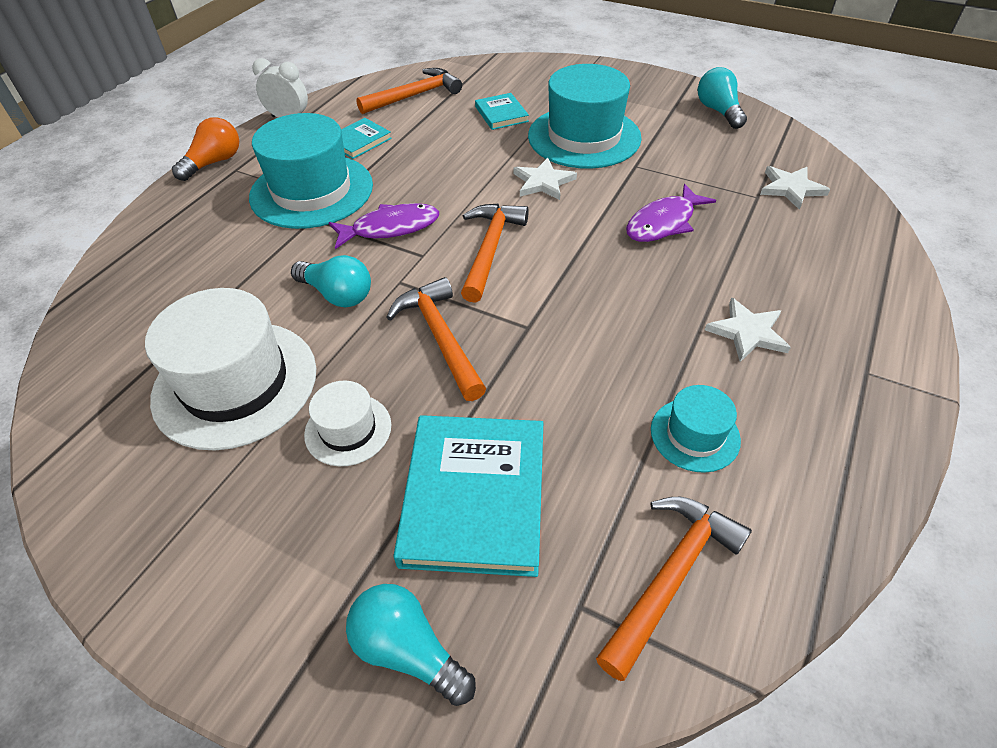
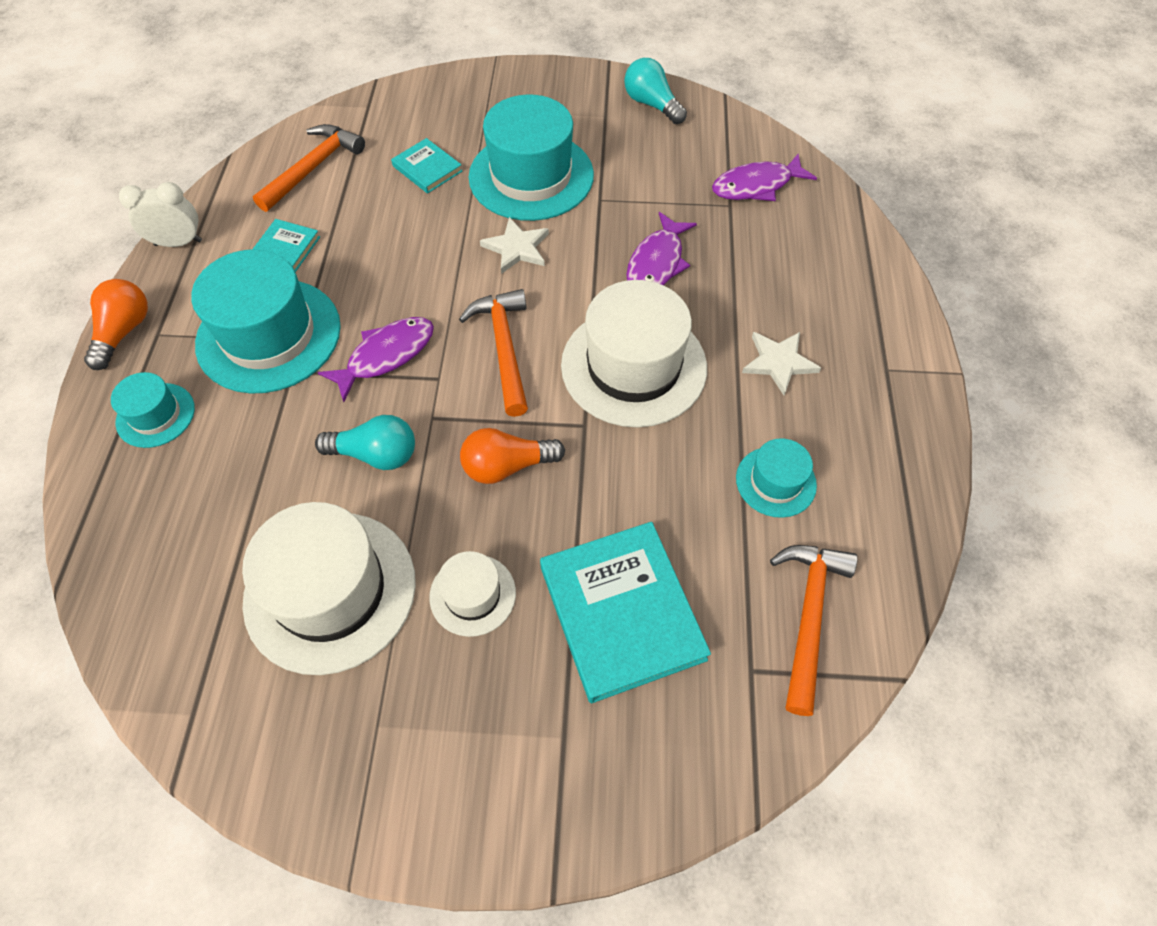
camera: 25 degrees left, 10 degrees up
turquoise light bulb [346,584,476,706] -> none
orange hammer [386,277,486,401] -> orange light bulb [460,428,565,484]
white star [760,166,830,210] -> purple fish [712,154,817,201]
none -> turquoise hat [111,372,195,448]
none -> white hat [561,280,707,428]

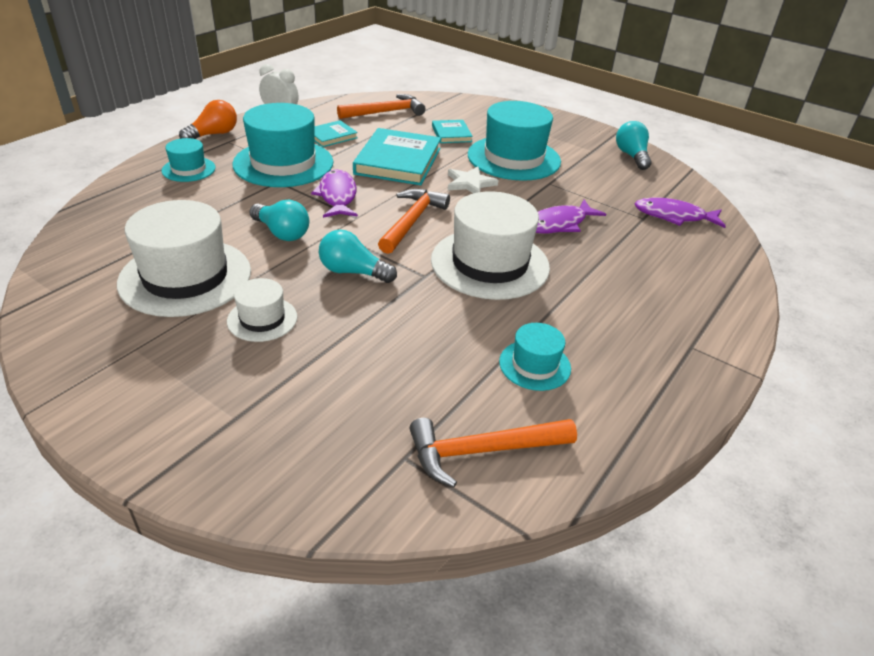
camera: 30 degrees right, 20 degrees down
purple fish [318,317,434,402] -> purple fish turned 90 degrees counterclockwise [311,170,358,218]
orange light bulb [460,428,565,484] -> turquoise light bulb [319,230,397,283]
turquoise book [540,522,711,703] -> turquoise book moved to [353,128,441,185]
white star [742,332,821,395] -> none
orange hammer [770,545,858,716] -> orange hammer turned 150 degrees counterclockwise [410,418,577,487]

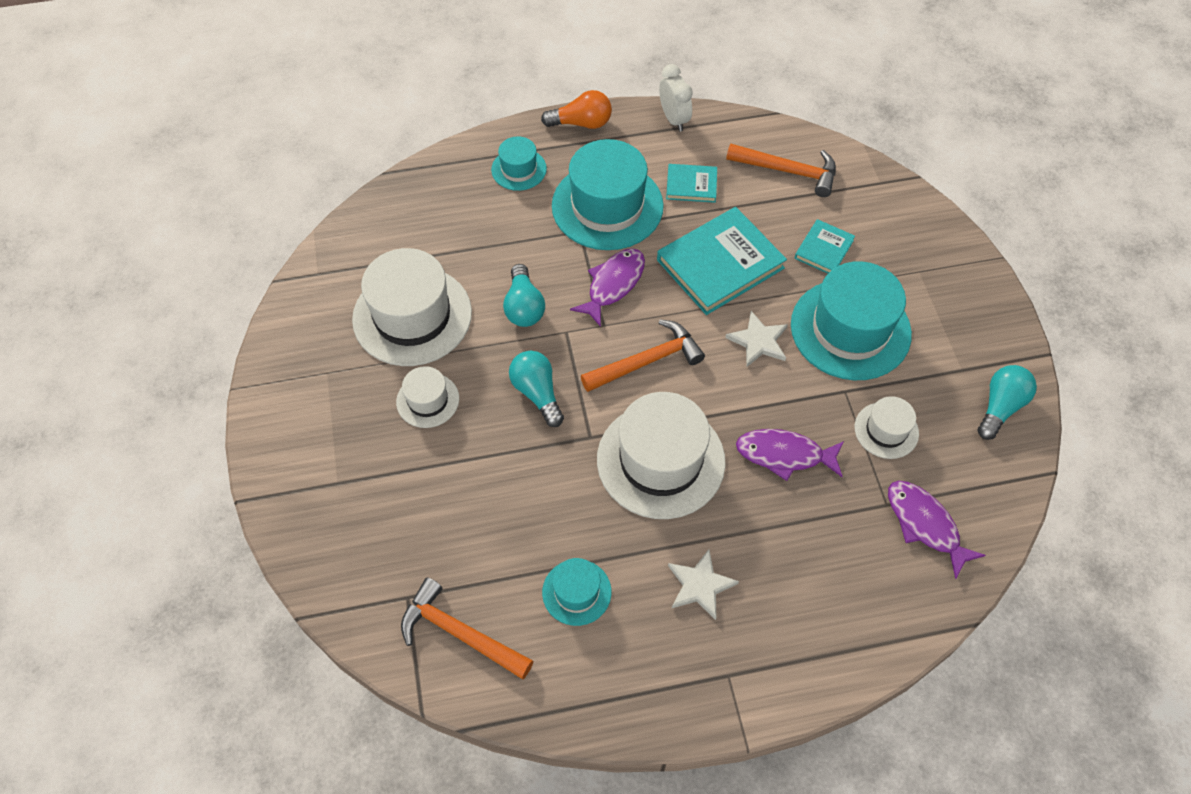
camera: 45 degrees right, 20 degrees up
none -> white star [668,549,739,620]
none -> white hat [855,396,919,459]

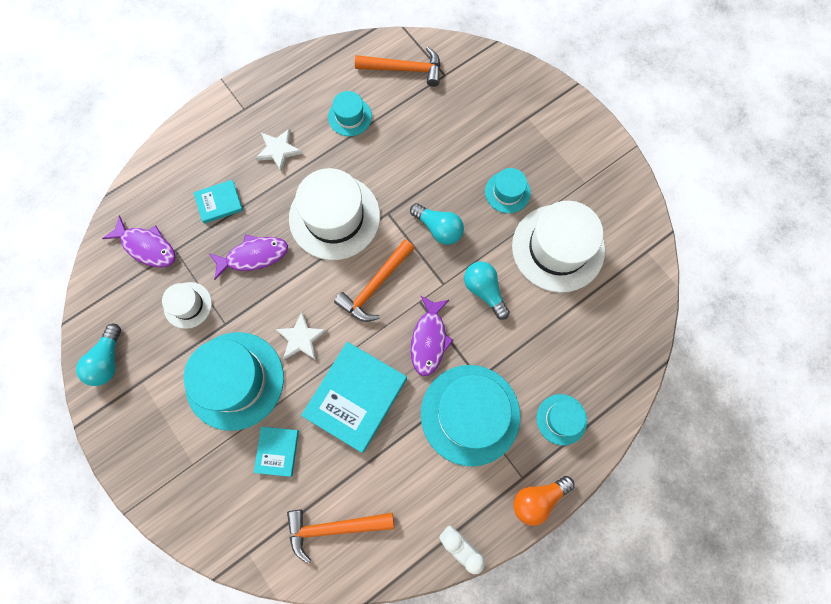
camera: 155 degrees right, 15 degrees up
white hat [396,366,459,428] -> turquoise hat [485,168,531,213]
turquoise book [666,164,717,203] -> turquoise book moved to [193,180,243,224]

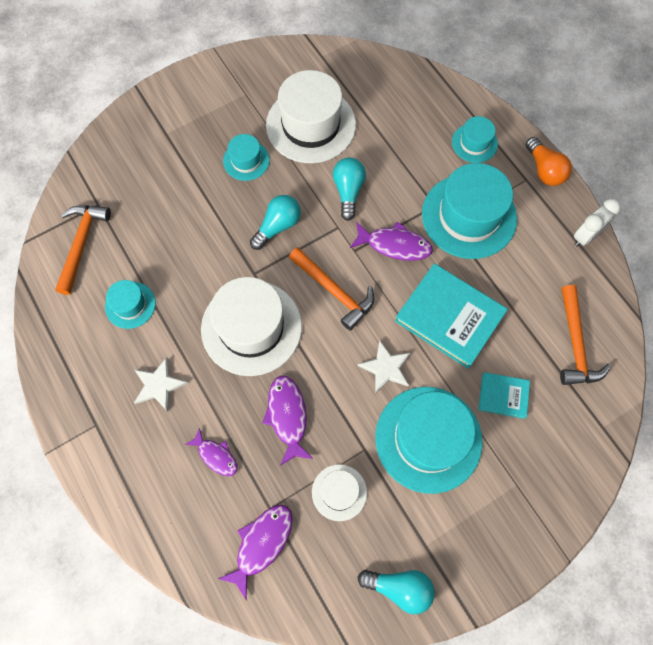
camera: 85 degrees left, 5 degrees down
turquoise book [193,180,243,224] -> purple fish [185,428,237,476]
turquoise light bulb [464,261,510,320] -> turquoise light bulb turned 120 degrees clockwise [333,158,366,221]

